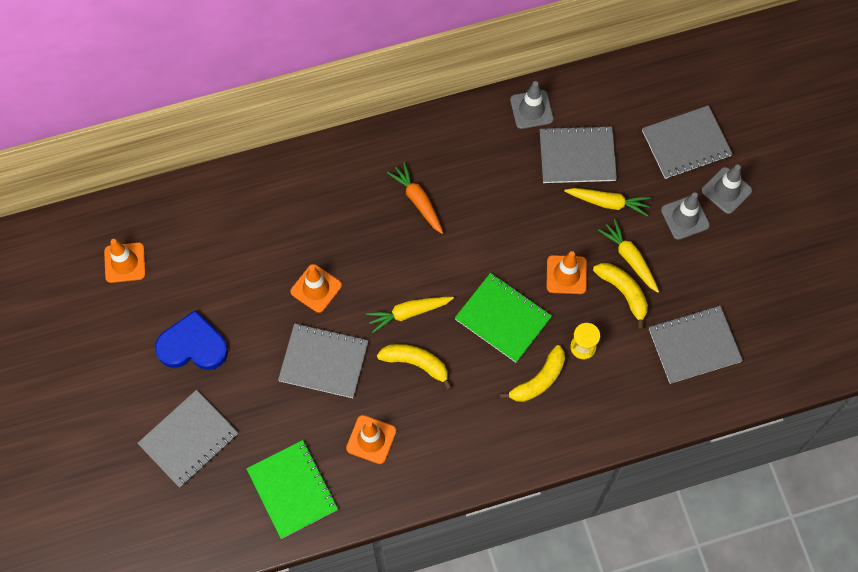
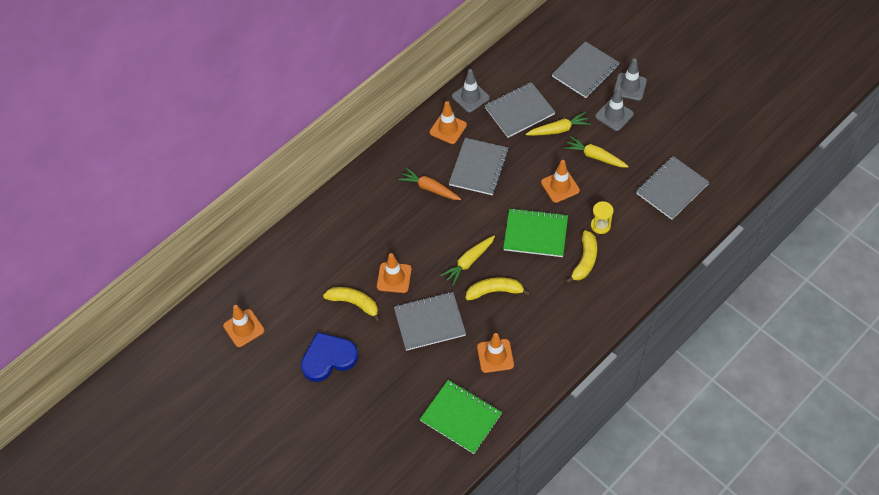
camera: 25 degrees left, 10 degrees down
grey notebook [137,390,238,487] -> grey notebook moved to [449,138,509,195]
yellow banana [593,263,648,329] -> yellow banana moved to [323,287,381,323]
none -> orange traffic cone [430,101,467,144]

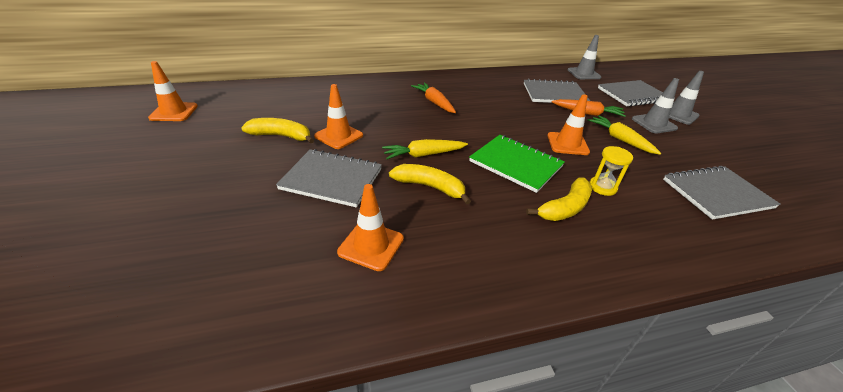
camera: 25 degrees right, 20 degrees down
blue heart [301,332,358,382] -> none
yellow banana [323,287,381,323] -> yellow banana turned 45 degrees counterclockwise [241,118,314,143]
green notebook [420,380,502,454] -> none
orange traffic cone [430,101,467,144] -> none
grey notebook [449,138,509,195] -> none
grey traffic cone [452,69,490,112] -> grey traffic cone moved to [568,35,601,79]
yellow carrot [526,112,591,136] -> orange carrot [552,99,626,117]

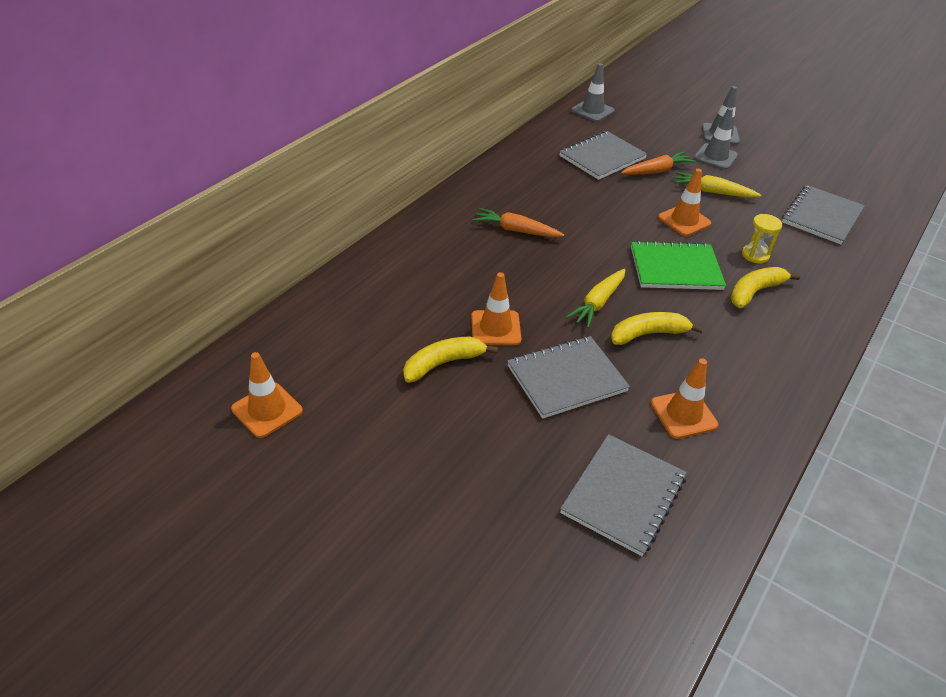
camera: 40 degrees left, 5 degrees up
yellow banana [526,177,592,221] -> yellow banana turned 135 degrees counterclockwise [730,267,800,308]
grey notebook [598,80,663,107] -> grey notebook moved to [560,434,687,556]

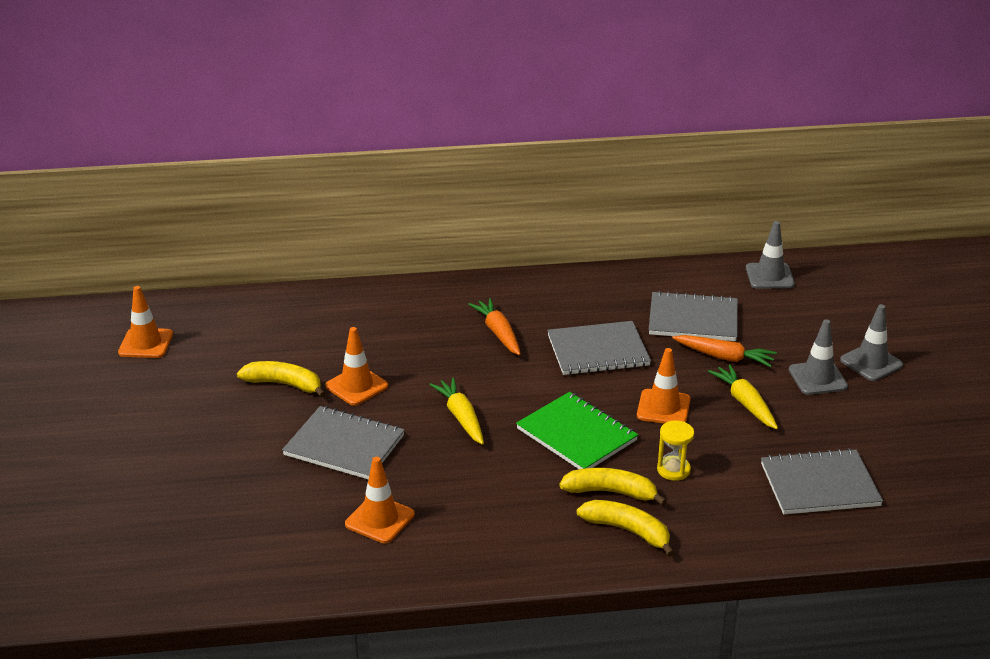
camera: 50 degrees right, 10 degrees down
grey notebook [560,434,687,556] -> grey notebook moved to [547,321,651,375]
yellow carrot [566,269,625,328] -> yellow carrot turned 75 degrees clockwise [429,377,484,445]
yellow banana [611,312,703,345] -> yellow banana moved to [577,500,674,557]

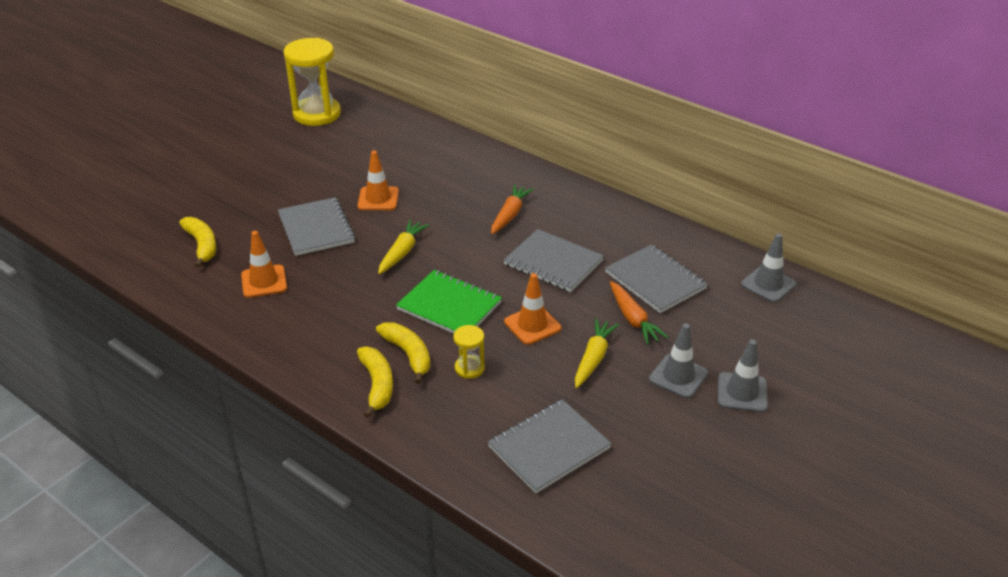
camera: 45 degrees right, 5 degrees up
orange traffic cone [118,286,173,358] -> yellow hourglass [284,38,341,126]
yellow banana [237,361,326,398] -> yellow banana moved to [179,217,216,268]
green notebook [516,392,638,469] -> green notebook turned 60 degrees counterclockwise [396,270,502,334]
grey notebook [761,448,883,514] -> grey notebook turned 75 degrees counterclockwise [488,399,612,493]

